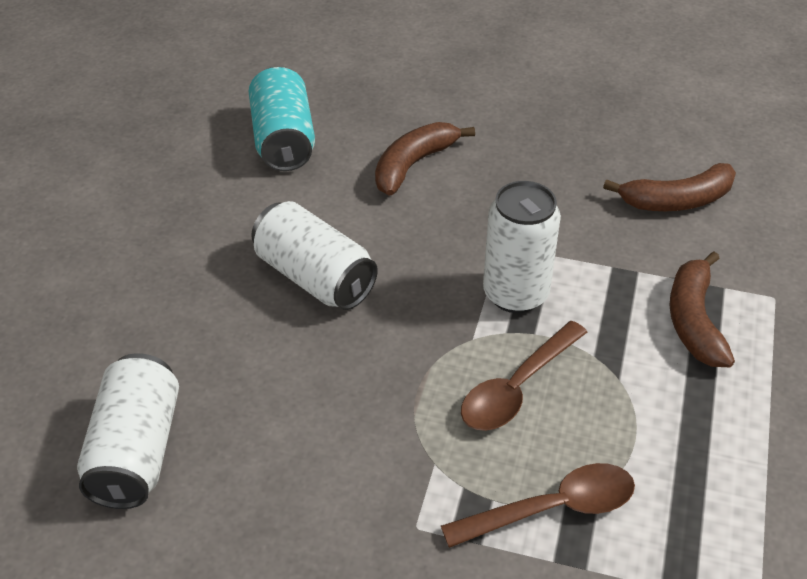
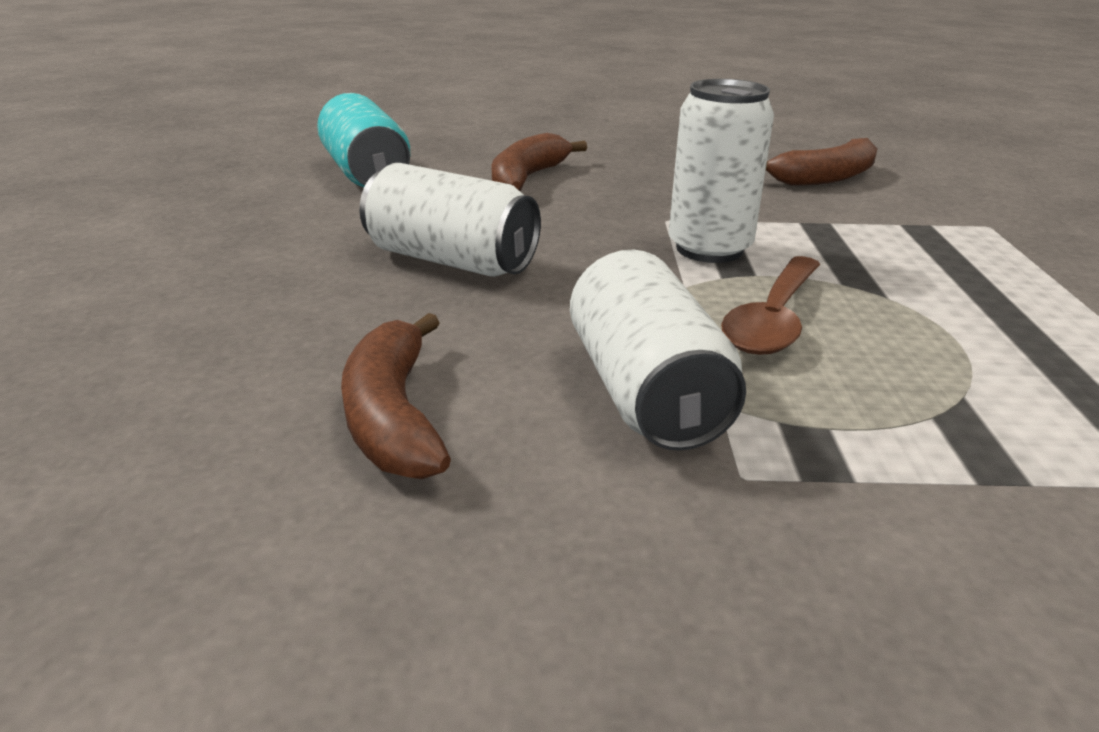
camera: 15 degrees left, 15 degrees down
white can [77,353,179,509] -> white can moved to [570,250,746,451]
brown spoon [441,463,635,548] -> none
brown banana [670,252,735,367] -> brown banana moved to [341,313,451,479]

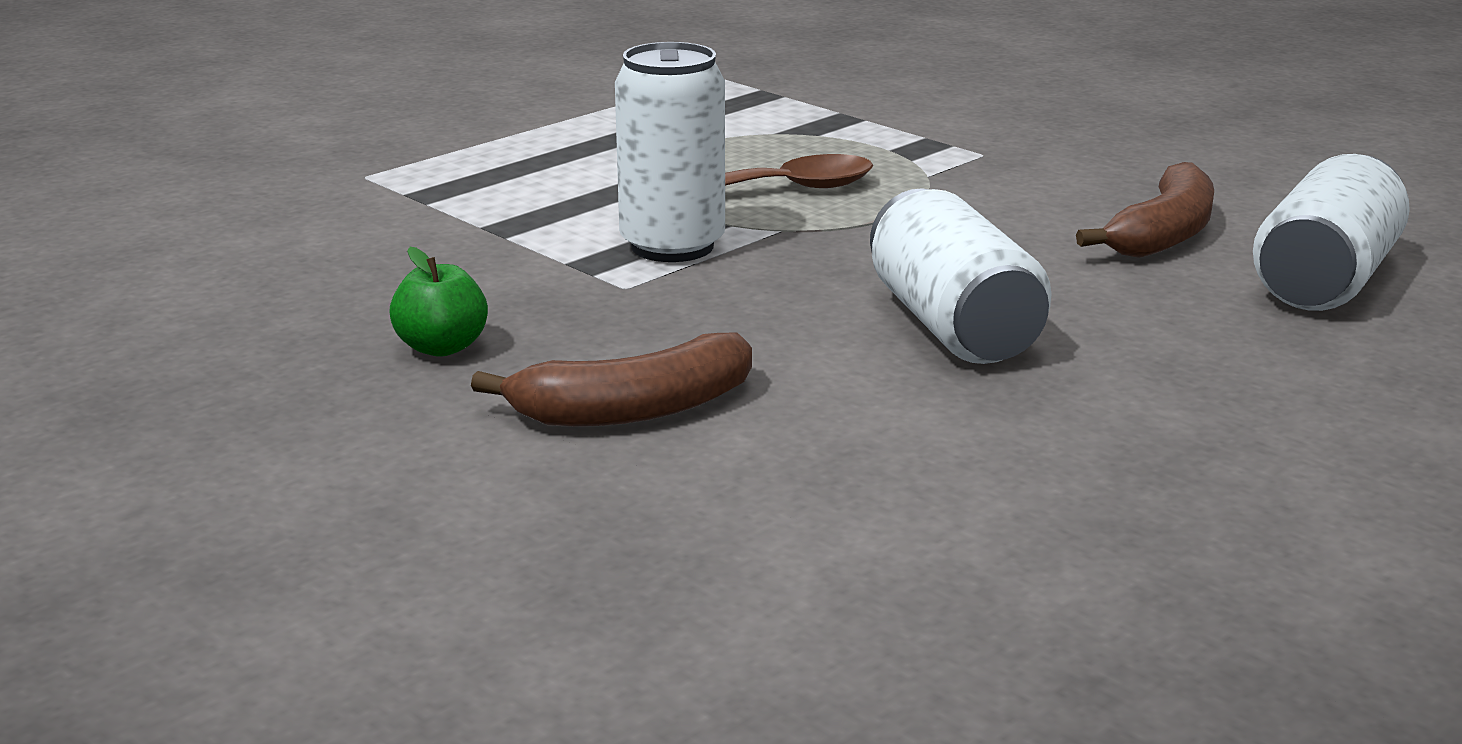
camera: 135 degrees left, 5 degrees down
turquoise can [317,93,411,187] -> none
white can [570,250,746,451] -> white can moved to [1253,154,1410,311]
brown banana [766,138,877,186] -> none
none -> green apple [389,247,488,357]

